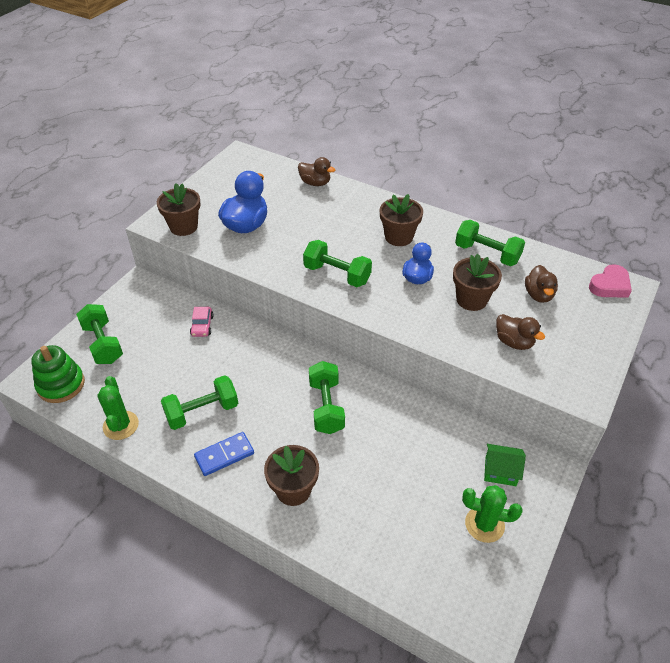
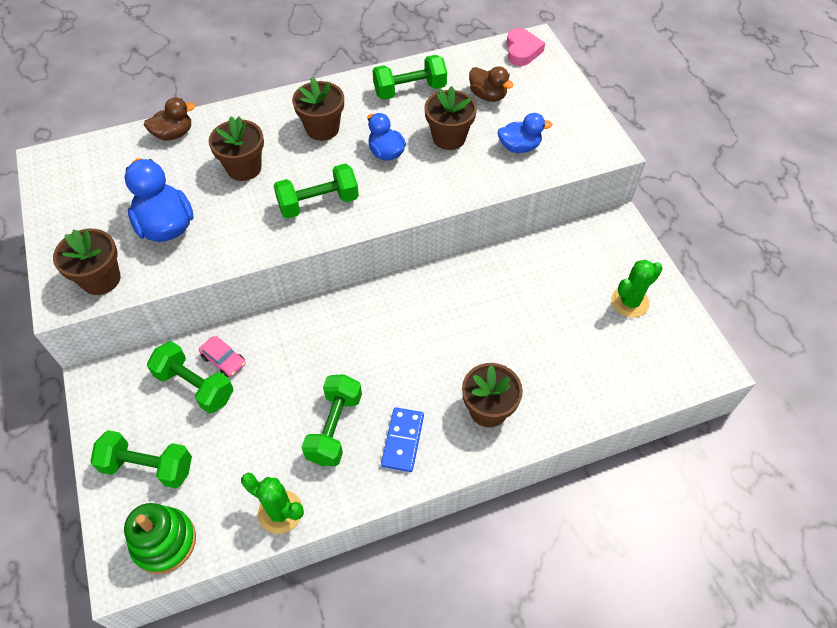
camera: 50 degrees left, 10 degrees up
green dumbbell [309,361,345,434] -> green dumbbell moved to [147,341,233,414]
green house [484,444,526,486] -> none
brown duck [496,314,545,350] -> blue duck [498,113,552,153]
none -> brown flower pot [209,116,264,181]

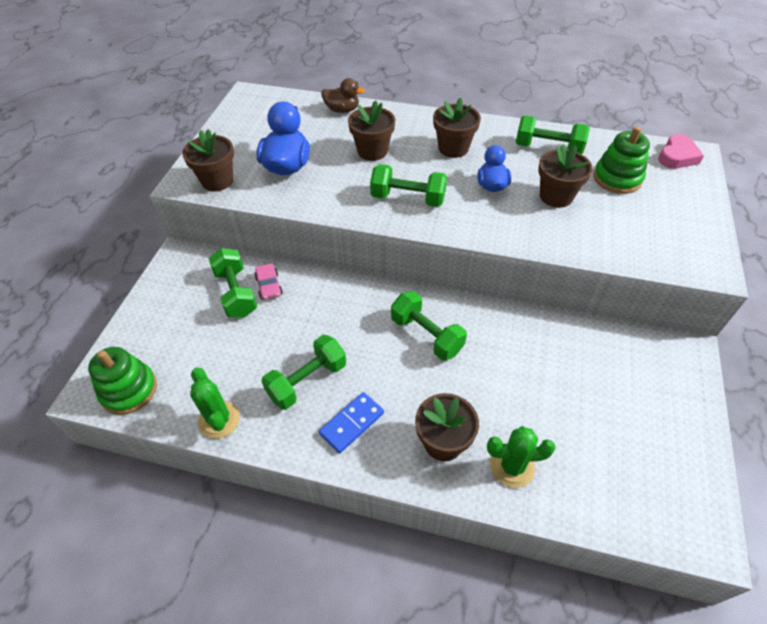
camera: 35 degrees right, 5 degrees down
green dumbbell [90,430,192,488] -> green dumbbell moved to [391,291,467,361]
brown duck [469,66,514,102] -> green stacking toy [593,126,650,194]
blue duck [498,113,552,153] -> none
green cactus [611,259,663,318] -> green cactus moved to [487,426,556,488]

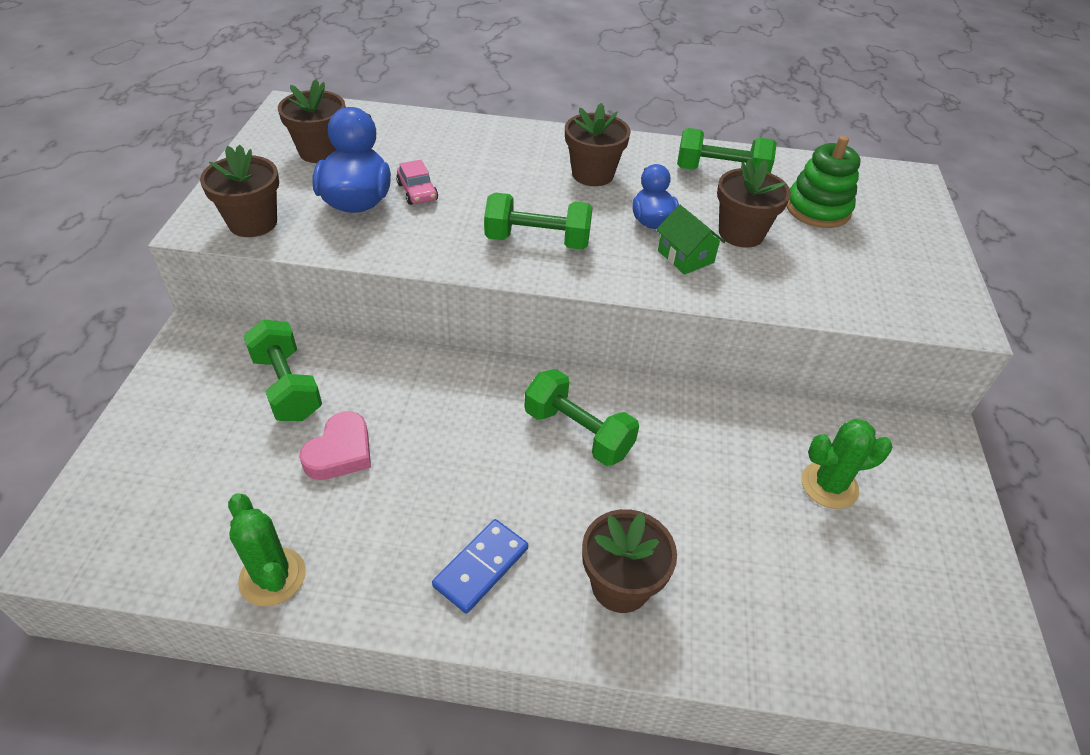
camera: 10 degrees left, 5 degrees down
green stacking toy [88,347,157,415] -> none
pink car [255,263,283,300] -> pink car moved to [396,160,438,205]
green dumbbell [261,335,346,410] -> none
brown duck [321,78,365,113] -> none
brown flower pot [348,101,395,161] -> brown flower pot moved to [278,79,345,163]
green cactus [487,426,556,488] -> green cactus moved to [801,419,892,509]
pink heart [658,134,704,168] -> pink heart moved to [299,411,371,480]
none -> green house [656,205,725,275]

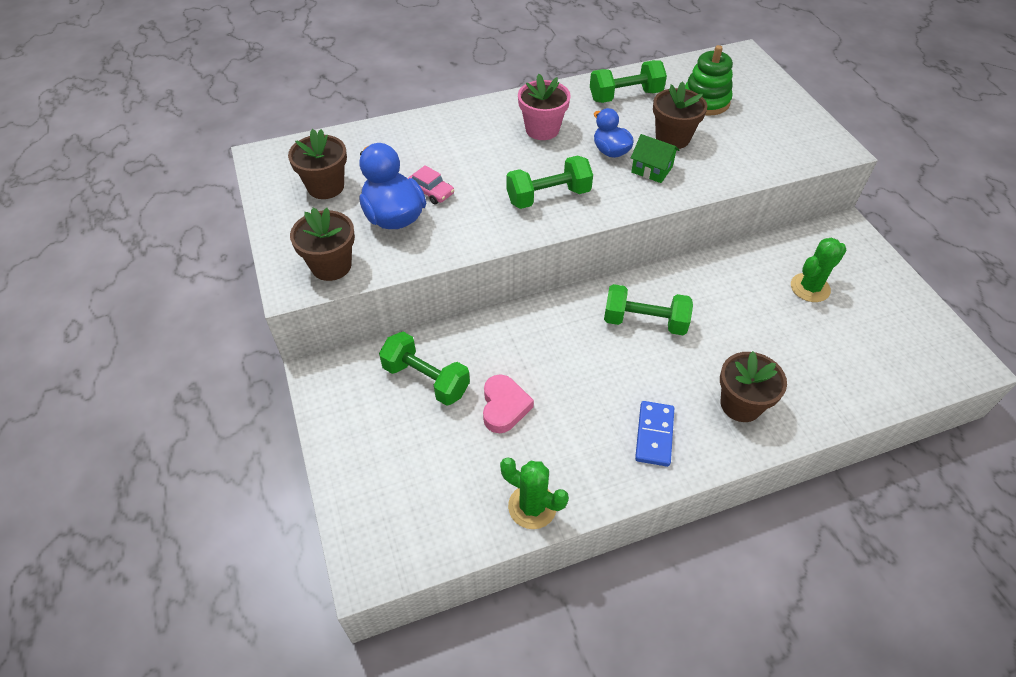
camera: 25 degrees left, 5 degrees up
brown flower pot [565,103,631,186] -> pink flower pot [518,74,571,140]

